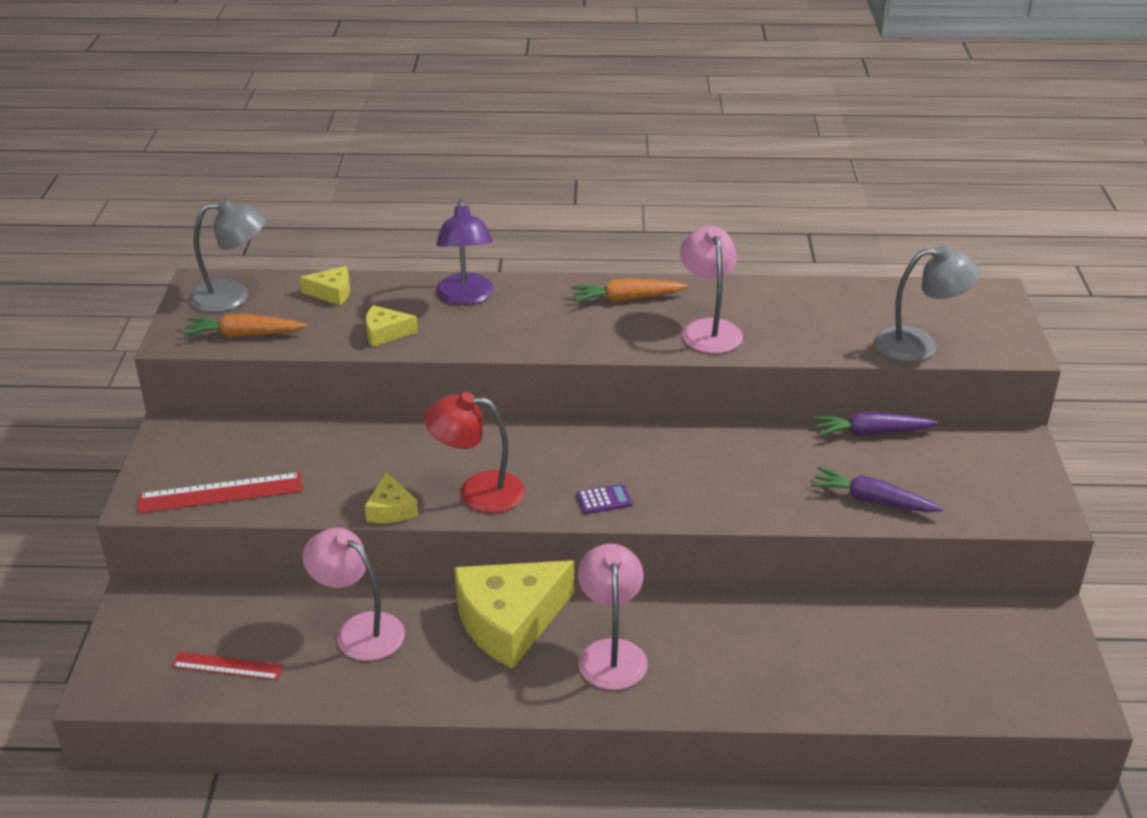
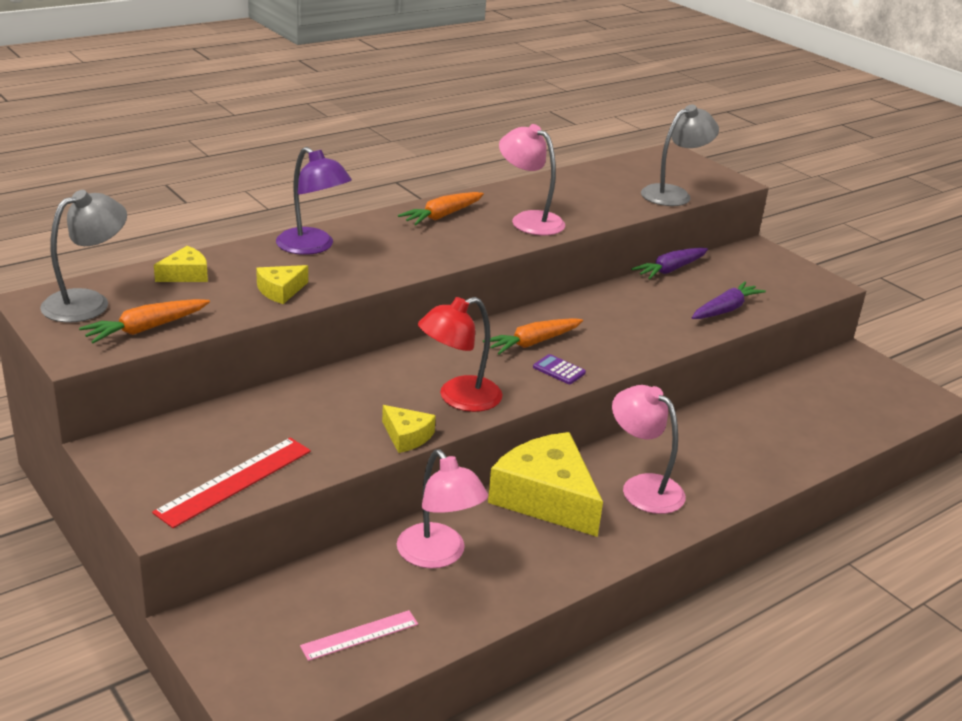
camera: 40 degrees left, 5 degrees down
red ruler [172,652,284,680] -> pink ruler [300,610,418,661]
pink lamp [303,528,405,661] -> pink lamp turned 120 degrees counterclockwise [397,449,488,568]
yellow cheese [454,560,574,669] -> yellow cheese turned 120 degrees clockwise [488,432,603,537]
purple calculator [576,484,632,514] -> purple calculator turned 90 degrees counterclockwise [533,354,586,384]
purple carrot [810,467,944,512] -> purple carrot turned 150 degrees clockwise [692,281,766,319]
none -> orange carrot [483,318,583,354]

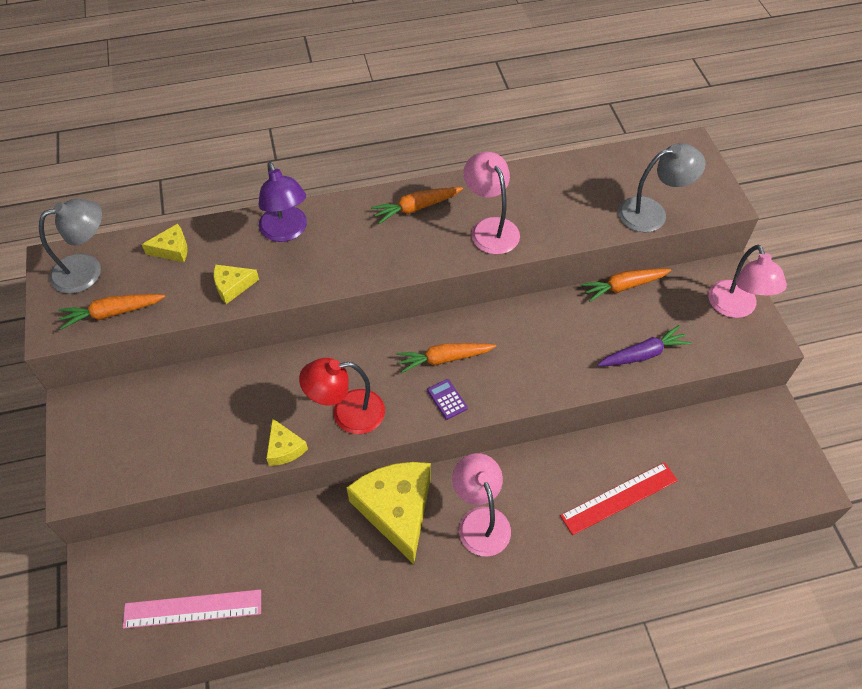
camera: 25 degrees right, 25 degrees up
red ruler [152,438,311,528] -> red ruler moved to [560,462,678,535]
pink ruler [300,610,418,661] -> pink ruler [123,589,261,629], size x1.55
pink lamp [397,449,488,568] -> pink lamp moved to [708,245,787,318]
purple carrot [631,247,708,279] -> orange carrot [581,269,671,302]

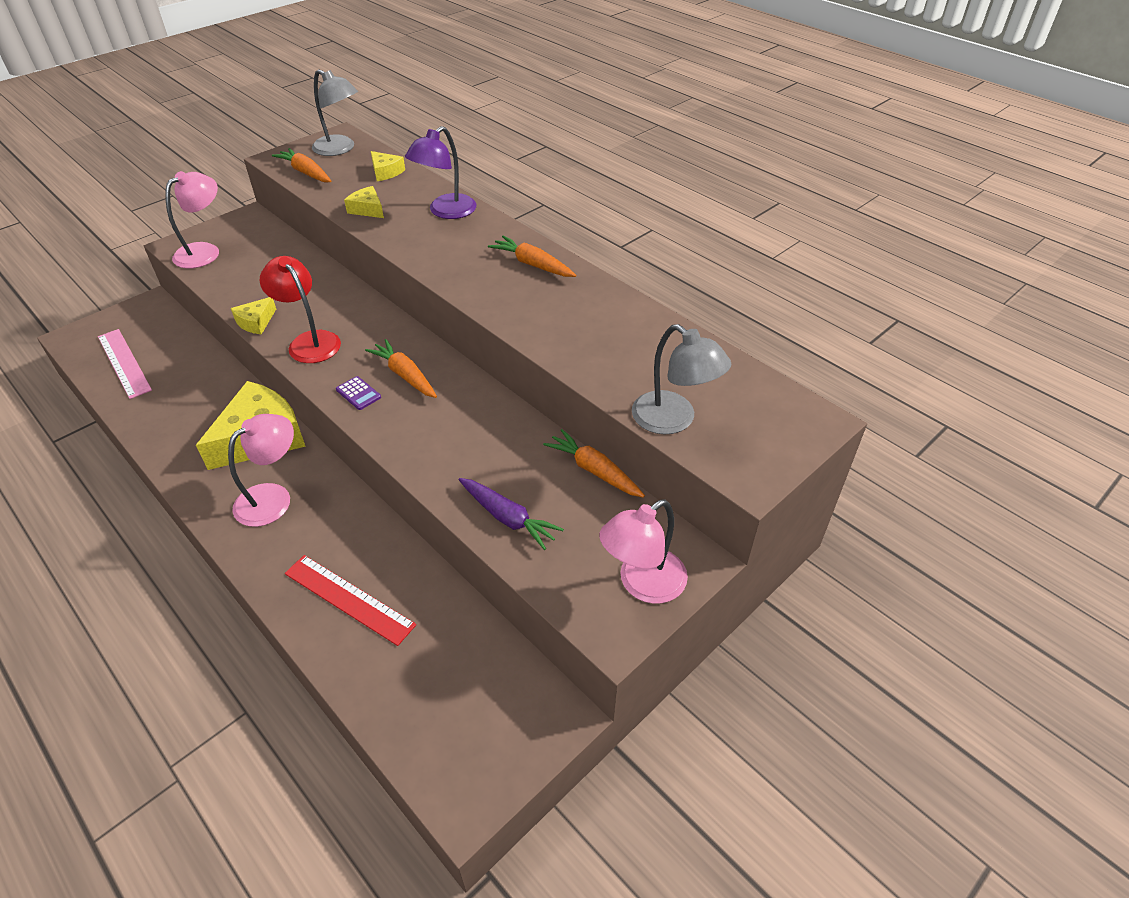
camera: 60 degrees right, 10 degrees down
purple calculator [427,379,468,420] -> purple calculator turned 105 degrees clockwise [336,376,381,410]
pink lamp [463,152,520,254] -> pink lamp moved to [165,171,219,269]

